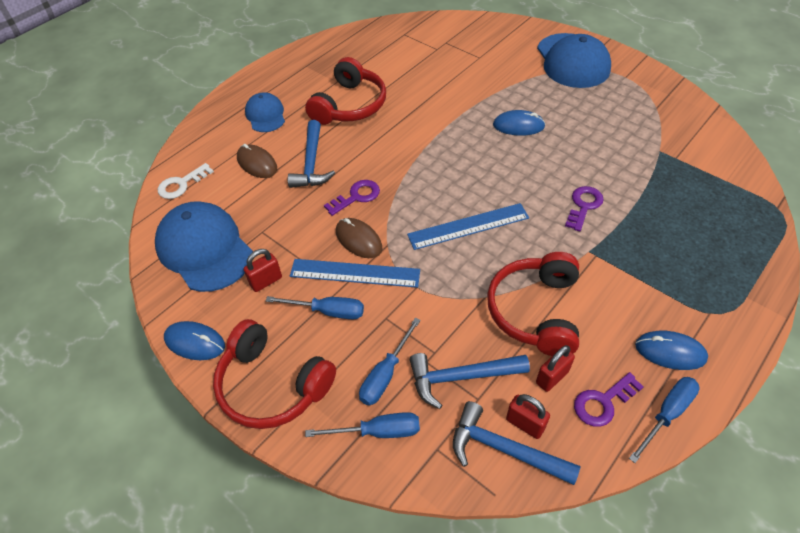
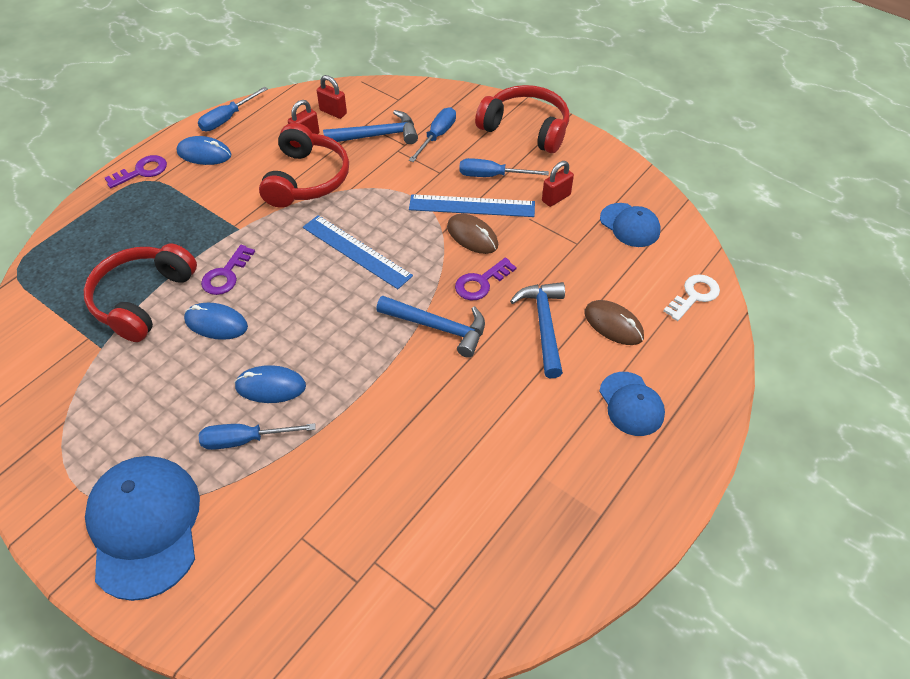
camera: 175 degrees right, 0 degrees up
blue cap [155,201,253,292] -> blue cap [600,203,661,247], size x0.56
blue mouse [164,321,225,360] -> blue mouse moved to [184,303,248,340]
red headphones [305,57,386,125] -> red headphones moved to [84,244,197,342]
blue screwdriver [305,412,420,438] -> blue screwdriver moved to [199,423,316,450]
blue ruler [407,203,529,250] -> blue ruler turned 60 degrees clockwise [303,215,413,289]
blue hammer [453,401,581,485] -> blue hammer moved to [376,296,485,358]
purple key [574,372,644,427] -> purple key moved to [105,155,167,188]

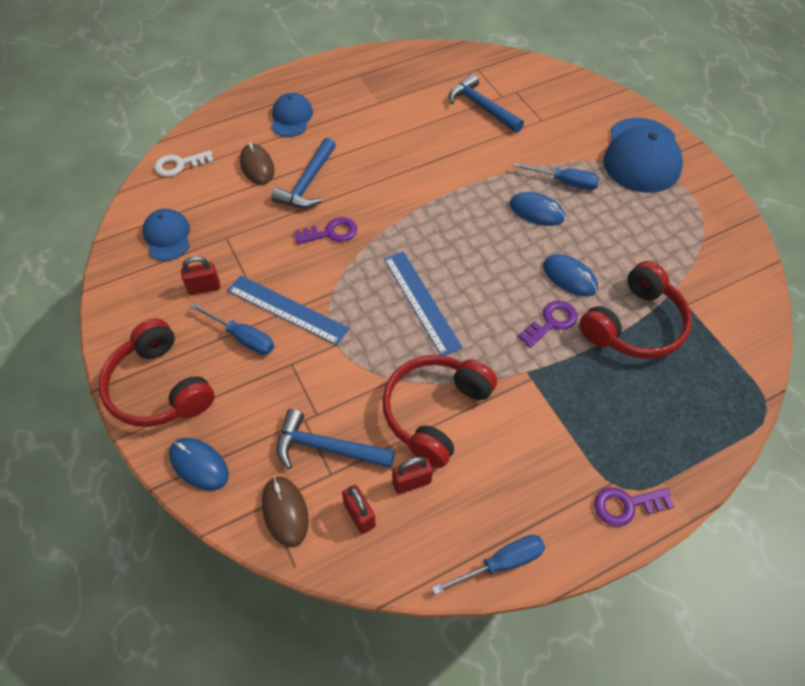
camera: 155 degrees left, 5 degrees up
blue mouse [177,136,231,165] -> blue mouse moved to [169,438,229,491]
blue hammer [376,296,485,358] -> blue hammer moved to [449,74,524,133]
blue screwdriver [409,107,456,162] -> none
brown mouse [447,214,498,254] -> brown mouse moved to [262,477,309,547]

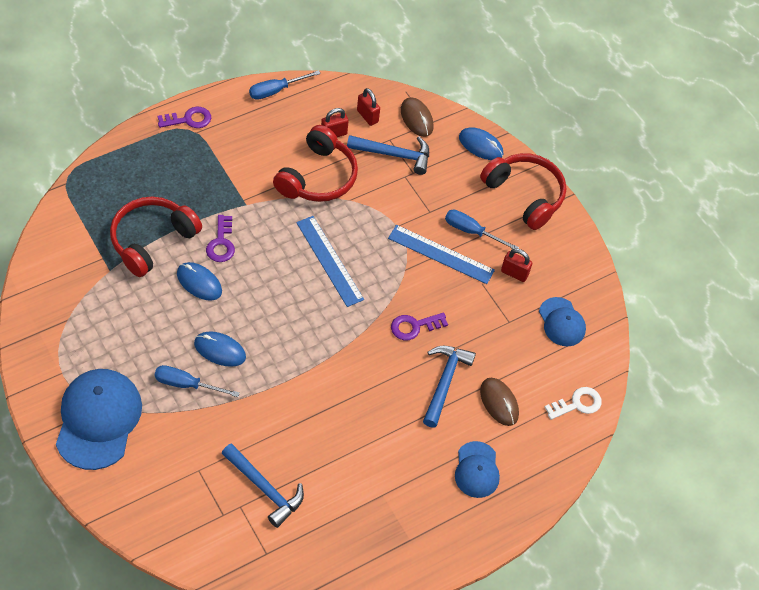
camera: 170 degrees right, 0 degrees up
red padlock [181,256,220,295] -> red padlock turned 45 degrees clockwise [501,248,532,282]
purple key [518,301,577,348] -> purple key turned 45 degrees counterclockwise [206,215,235,262]

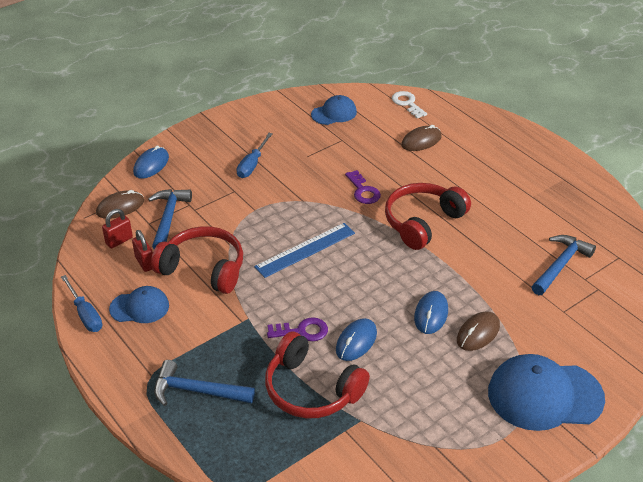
camera: 90 degrees left, 15 degrees down
blue screwdriver [155,365,240,397] -> brown mouse [457,311,500,351]
purple key [158,107,211,128] -> none
blue ruler [388,225,495,284] -> none
blue hammer [423,346,476,427] -> blue hammer moved to [154,360,255,406]
blue cap [455,441,500,498] -> blue cap moved to [109,286,169,323]
red headphones [480,153,566,230] -> red headphones moved to [385,183,471,250]
red padlock [501,248,532,282] -> none

